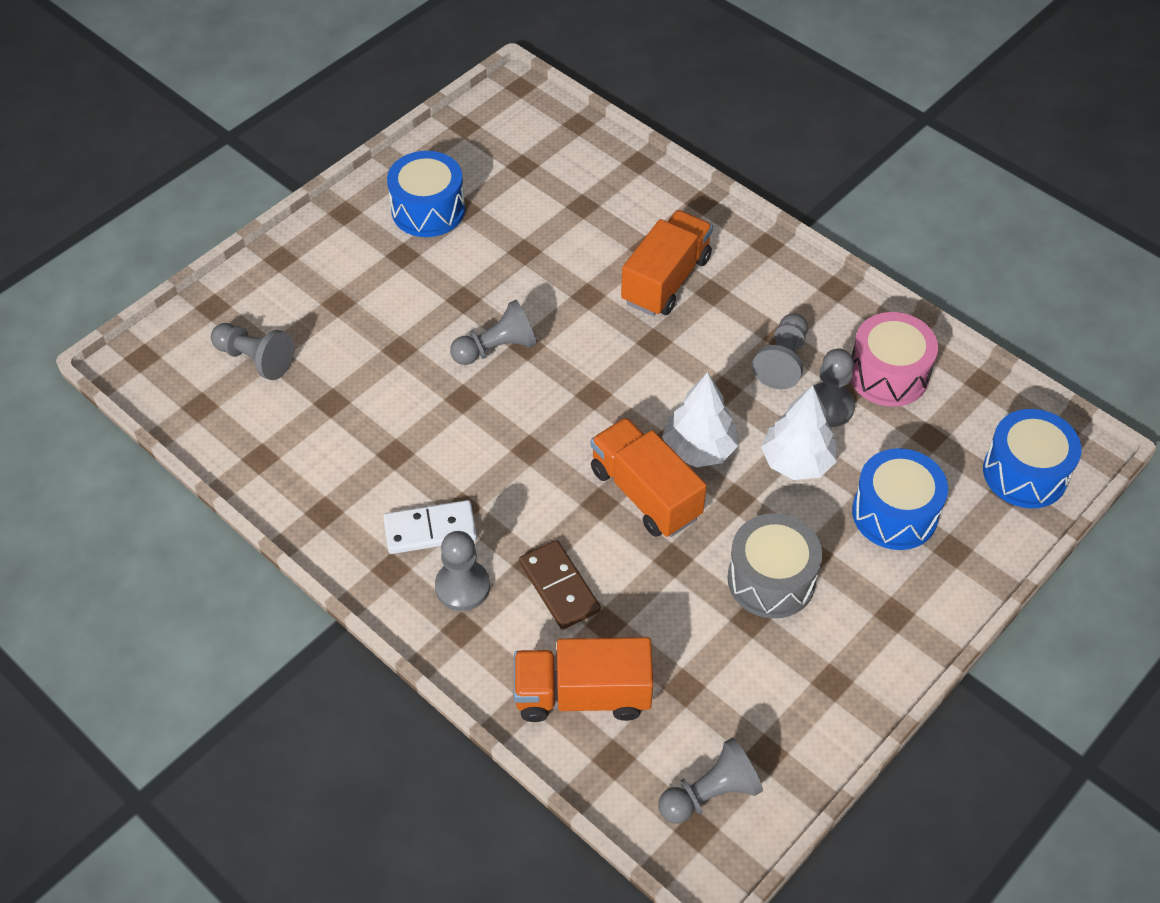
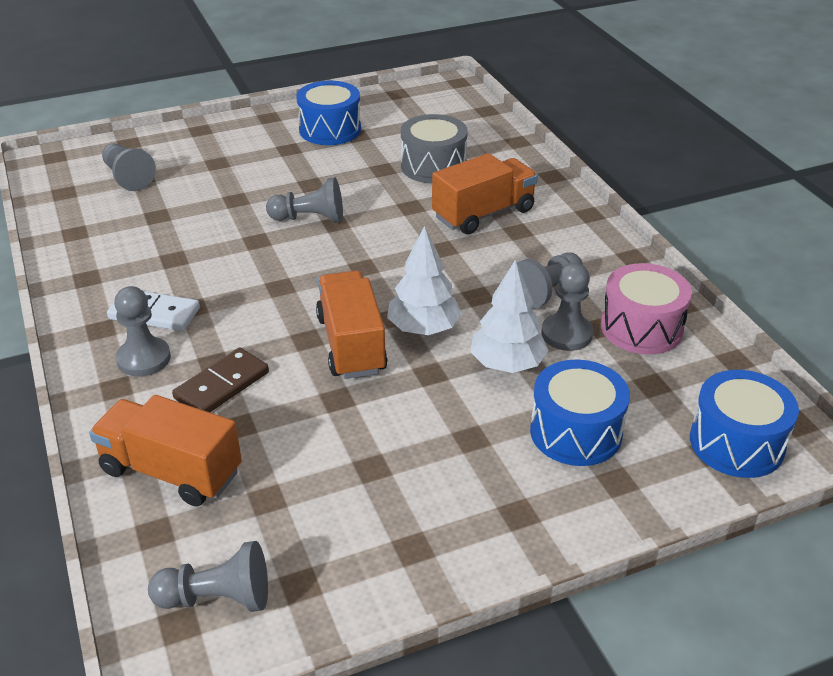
camera: 25 degrees right, 15 degrees down
brown domino [519,540,601,630] -> brown domino turned 45 degrees clockwise [172,348,269,412]
grey drum [727,513,822,618] -> grey drum moved to [401,114,468,183]

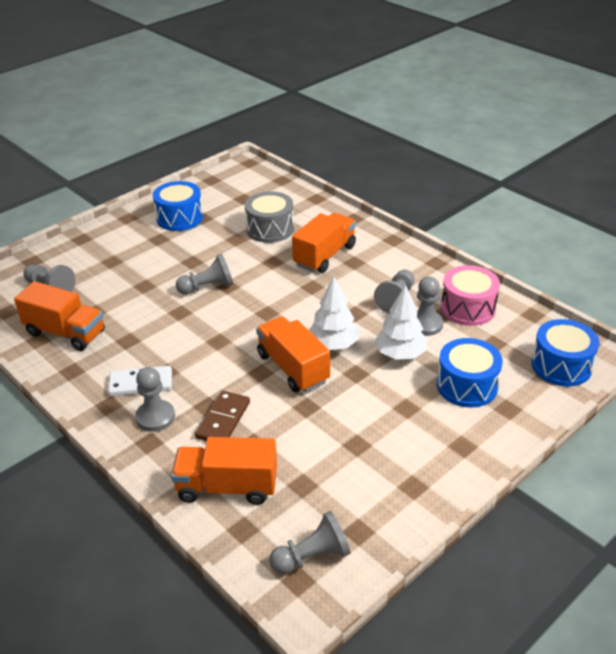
camera: 20 degrees left, 0 degrees up
none -> orange truck [14,281,105,351]

